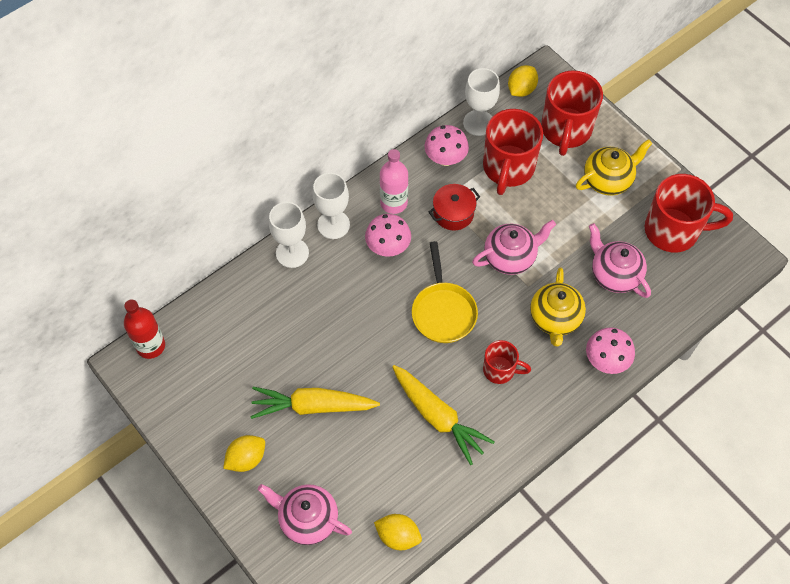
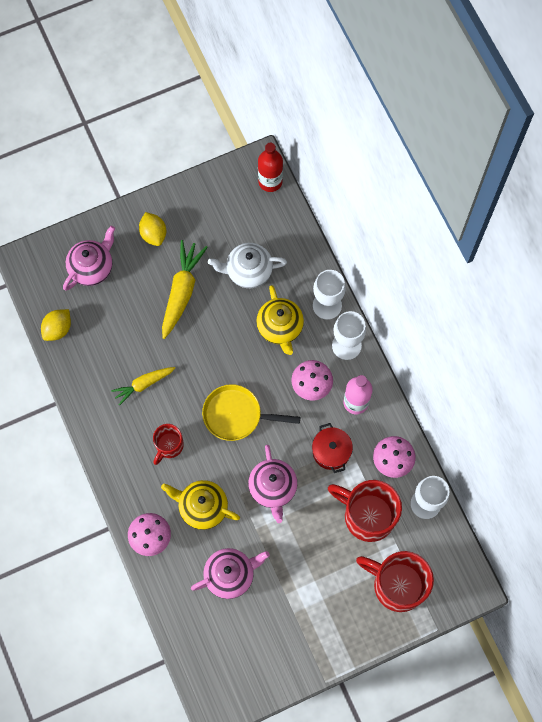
camera: 105 degrees right, 10 degrees up
yellow carrot [392,365,495,465] -> yellow carrot [111,367,175,406], size x0.63
yellow lemon [508,65,538,97] -> none
yellow teapot [576,139,652,195] -> yellow teapot moved to [256,285,304,355]
red mug [644,174,733,252] -> none
none -> white teapot [208,243,287,288]

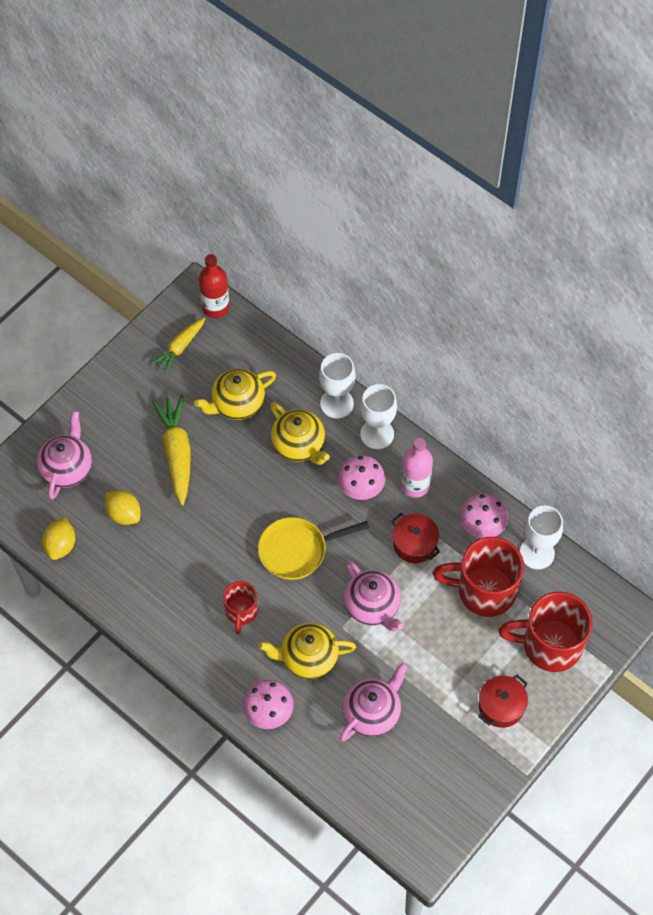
camera: 25 degrees left, 10 degrees down
yellow carrot [111,367,175,406] -> yellow carrot moved to [151,317,205,374]
yellow lemon [139,212,166,246] -> yellow lemon moved to [105,490,141,525]
white teapot [208,243,287,288] -> yellow teapot [194,369,276,420]
none -> red pot [479,675,528,728]

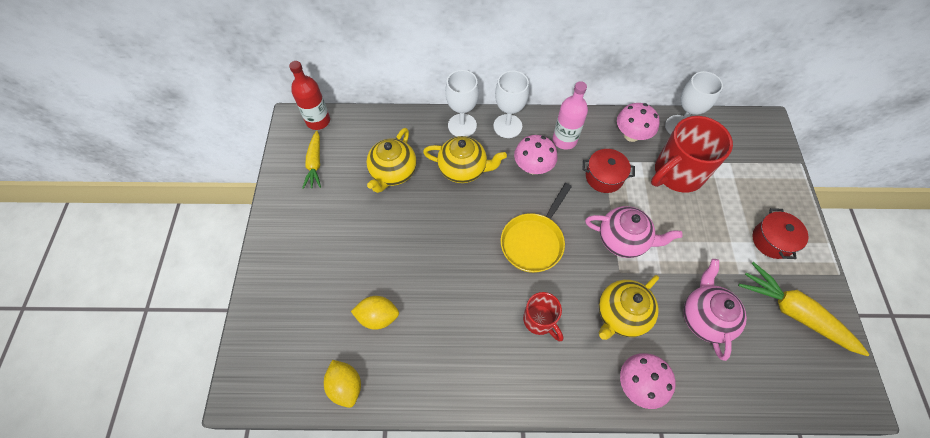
camera: 40 degrees left, 0 degrees up
pink teapot [37,410,92,500] -> none
yellow carrot [152,395,191,505] -> yellow carrot moved to [738,262,870,356]
red mug [498,592,593,672] -> none

